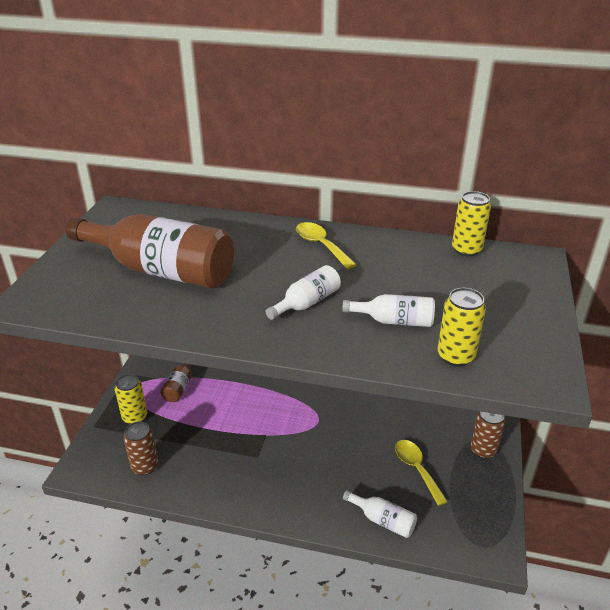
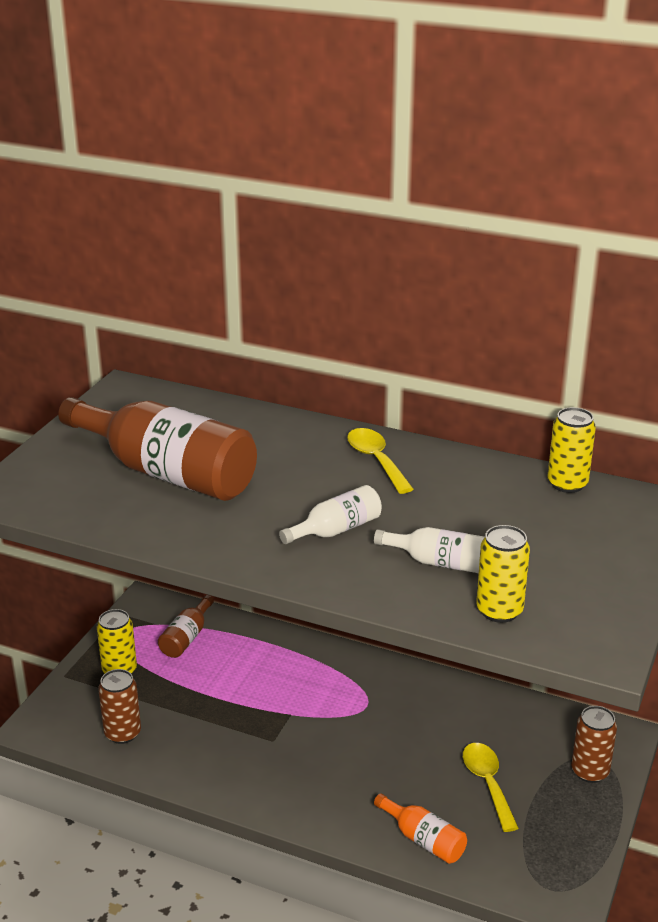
camera: 10 degrees right, 5 degrees down
white bottle [343,490,417,538] -> orange bottle [374,793,467,864]

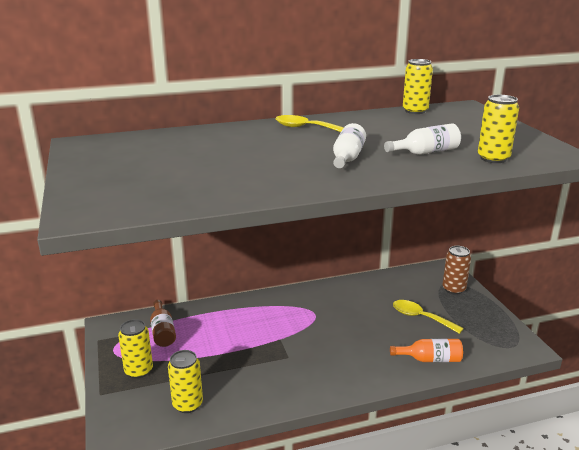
camera: 40 degrees left, 5 degrees down
brown bottle [58,397,257,501] -> none
brown can [98,669,141,744] -> yellow can [168,350,203,413]

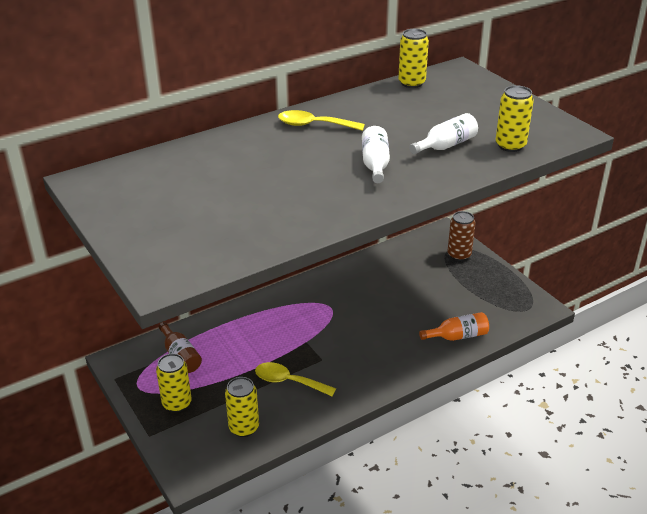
camera: 15 degrees left, 10 degrees up
yellow spoon [393,300,464,334] -> yellow spoon moved to [255,362,336,396]

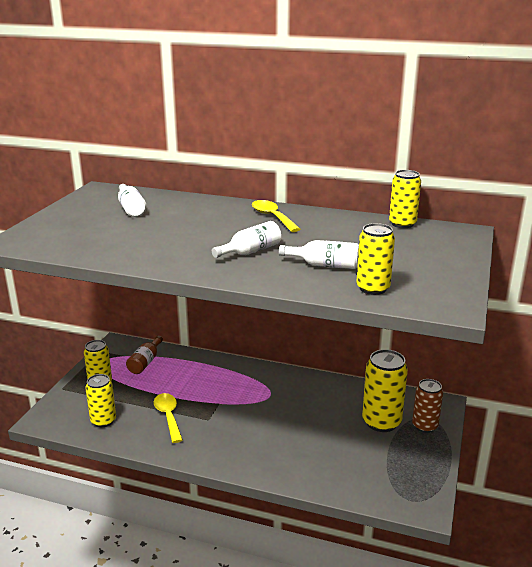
camera: 50 degrees right, 10 degrees down
orange bottle [419,312,489,341] -> none
none -> white bottle [118,184,146,217]
none -> yellow can [362,349,408,432]

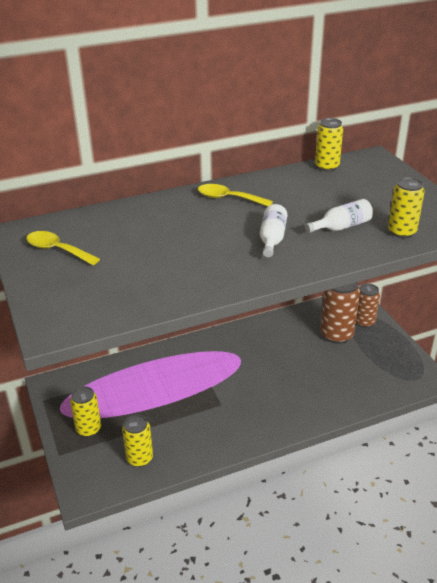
camera: 40 degrees left, 10 degrees up
white bottle [118,184,146,217] -> none
brown bottle [126,336,163,374] -> none
yellow spoon [154,393,183,443] -> yellow spoon moved to [26,231,100,265]
yellow can [362,349,408,432] -> brown can [320,282,360,344]

